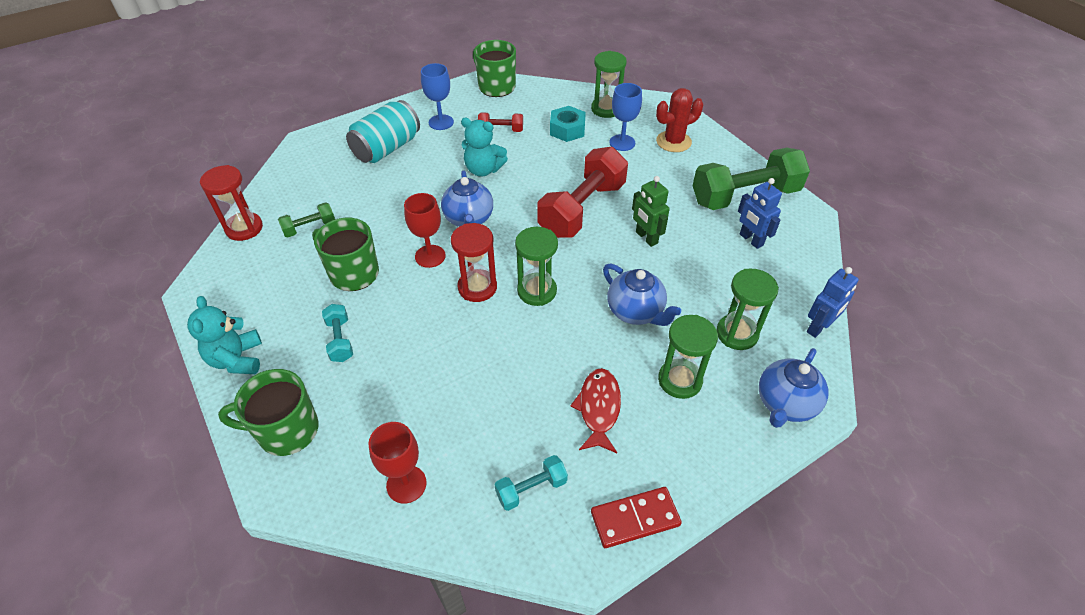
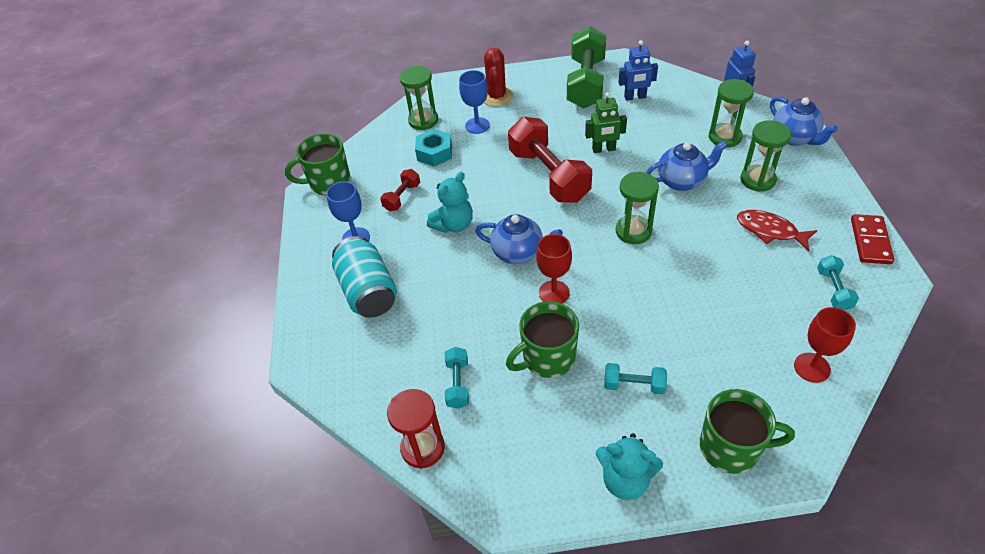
camera: 60 degrees left, 0 degrees up
green mug [218,369,319,456] -> green mug turned 105 degrees counterclockwise [700,389,795,474]
green dumbbell [278,202,335,237] -> turquoise dumbbell [445,347,469,409]
red hourglass [451,223,497,302] -> none

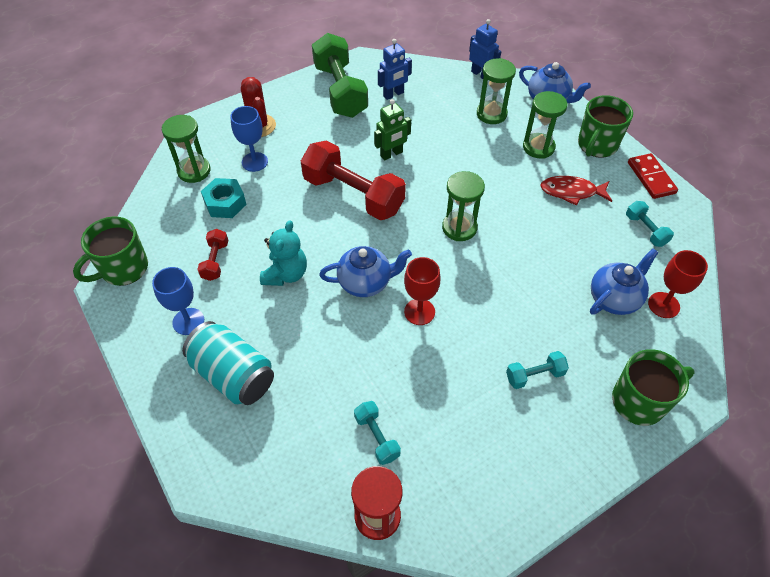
camera: 30 degrees left, 5 degrees up
green mug [506,301,579,378] -> green mug moved to [578,95,633,158]
turquoise teddy bear [596,433,663,500] -> none
blue teapot [646,141,727,191] -> blue teapot moved to [590,249,659,315]

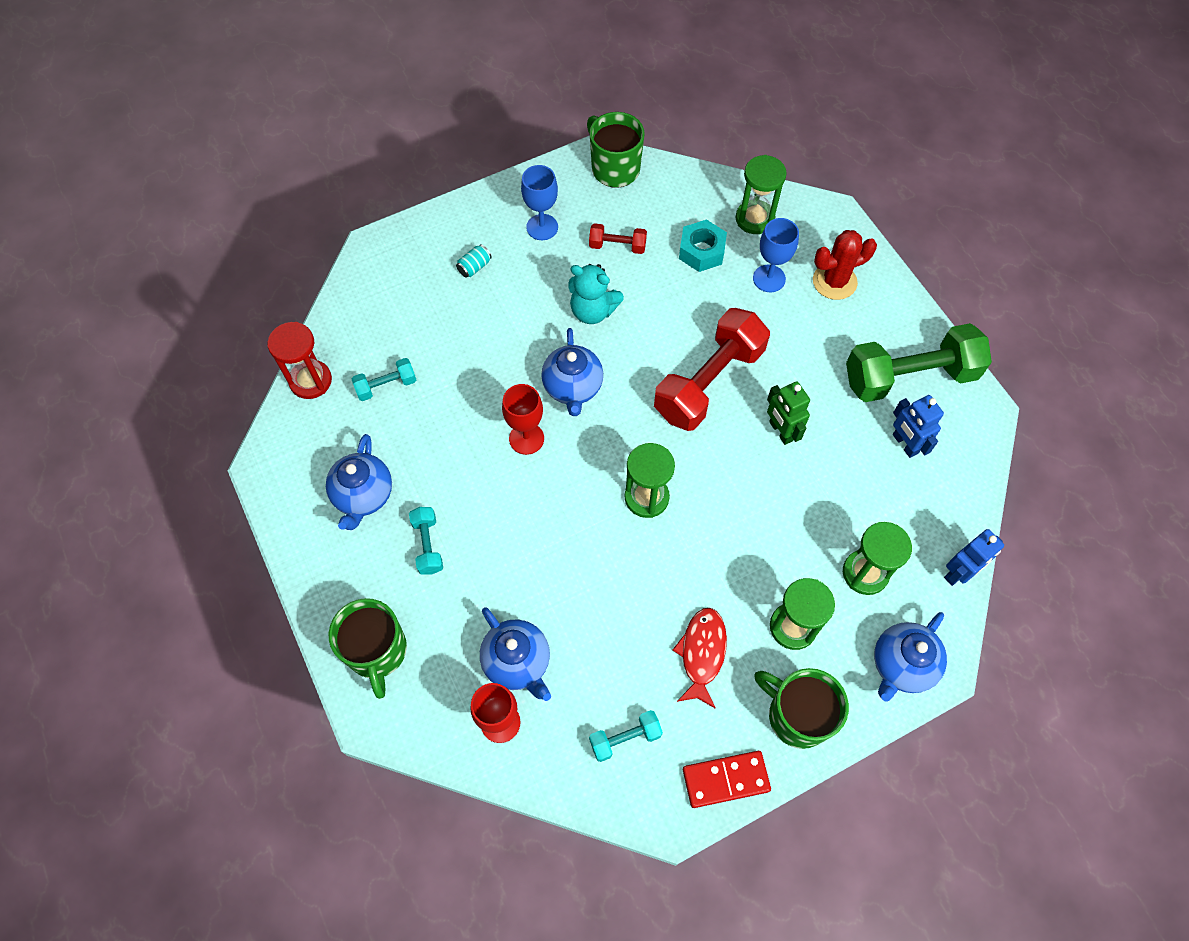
camera: 95 degrees right, 10 degrees up
turquoise can [182,321,274,405] -> turquoise can [456,244,492,278], size x0.40
none -> blue teapot [326,434,392,530]

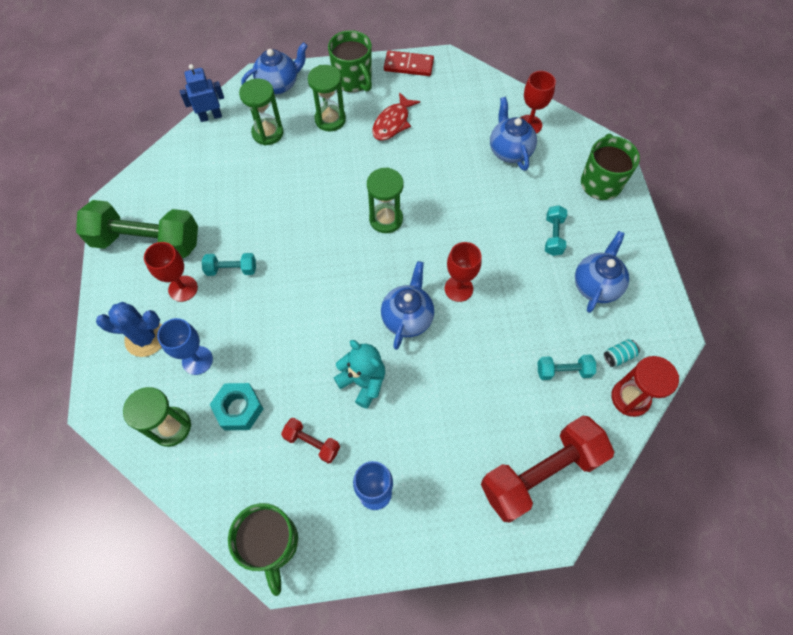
camera: 160 degrees left, 0 degrees up
turquoise can [456,244,492,278] -> turquoise can moved to [604,339,640,367]
turquoise dumbbell [589,710,663,762] -> turquoise dumbbell moved to [202,253,256,276]
red dumbbell [654,308,770,431] -> red dumbbell moved to [481,416,614,522]
green robot [767,381,810,445] -> none
red cactus [813,230,877,300] -> blue cactus [96,302,162,357]
blue robot [893,395,944,458] -> none
none -> red goblet [144,242,198,302]

